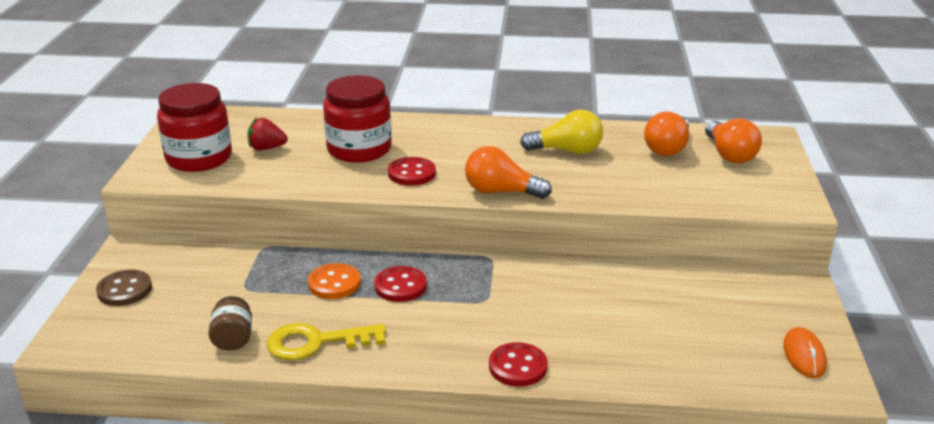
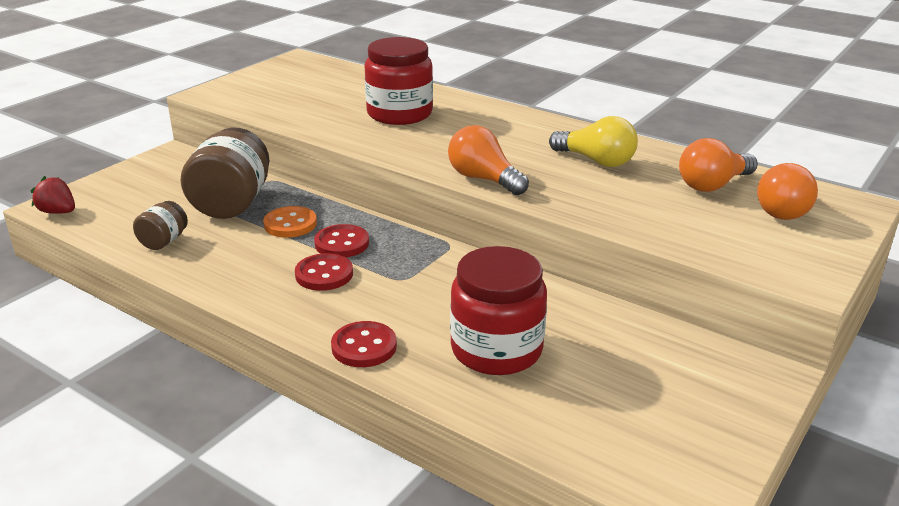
camera: 30 degrees right, 0 degrees up
brown button [96,269,152,306] -> none
red jar [157,83,232,172] -> red jar moved to [450,246,547,375]
red strawberry [248,117,287,150] -> red strawberry moved to [31,176,75,214]
yellow key [267,323,386,361] -> none
red button [388,157,436,186] -> red button moved to [295,253,353,291]
orange mouse [783,327,827,378] -> none
none -> brown jar [181,128,269,219]

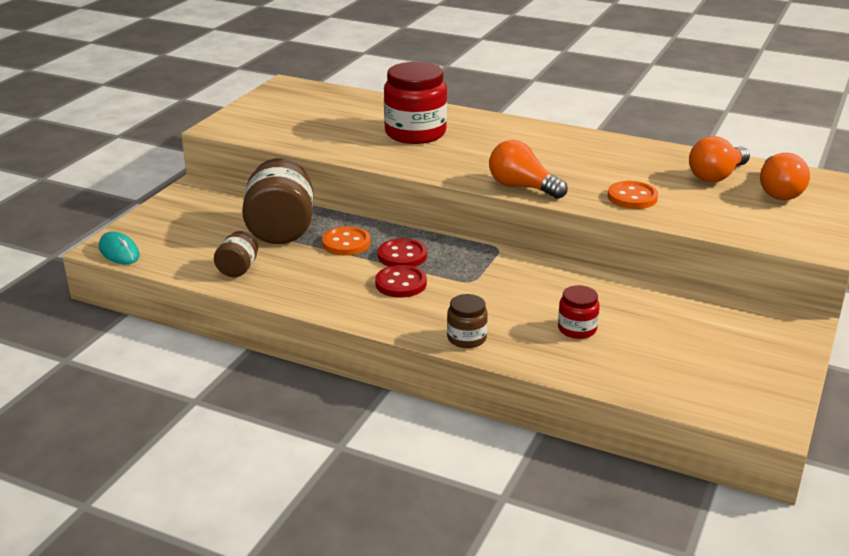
camera: 10 degrees left, 0 degrees up
red strawberry [31,176,75,214] -> turquoise mouse [99,232,140,264]
red button [331,321,397,367] -> brown jar [447,294,488,348]
red jar [450,246,547,375] -> red jar [558,285,600,339], size x0.50
yellow light bulb [549,116,638,167] -> none
none -> orange button [608,181,658,209]

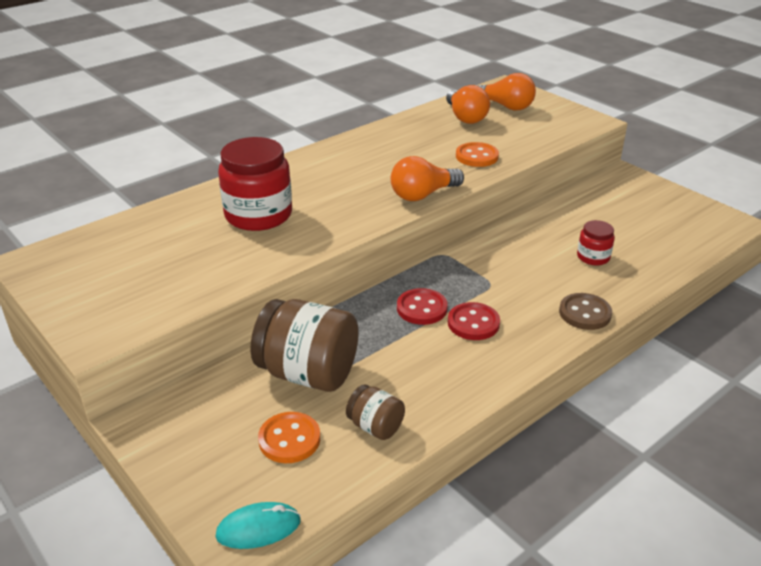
camera: 65 degrees left, 5 degrees up
orange button [322,226,370,256] -> orange button moved to [258,412,320,463]
brown jar [447,294,488,348] -> brown button [559,293,612,330]

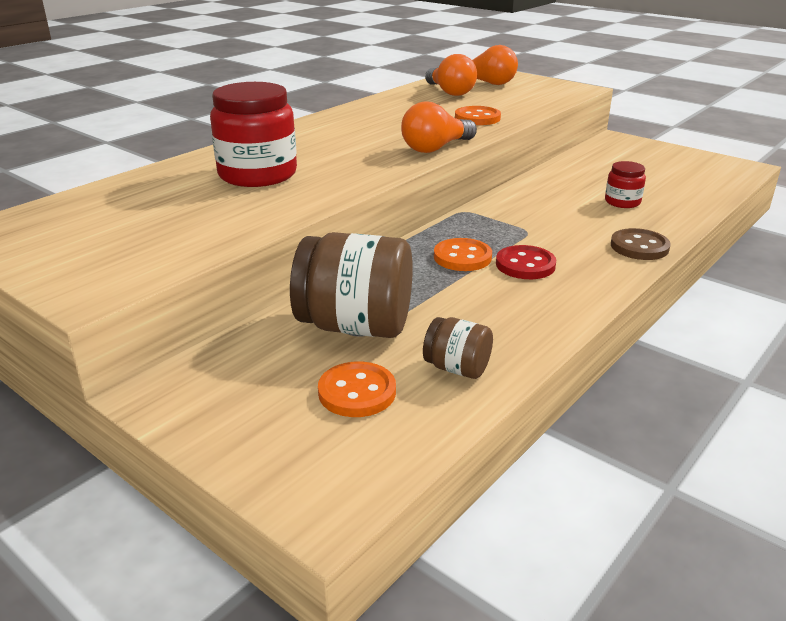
camera: 10 degrees left, 5 degrees down
turquoise mouse [215,502,301,549] -> none
red button [397,288,448,325] -> orange button [434,238,492,271]

